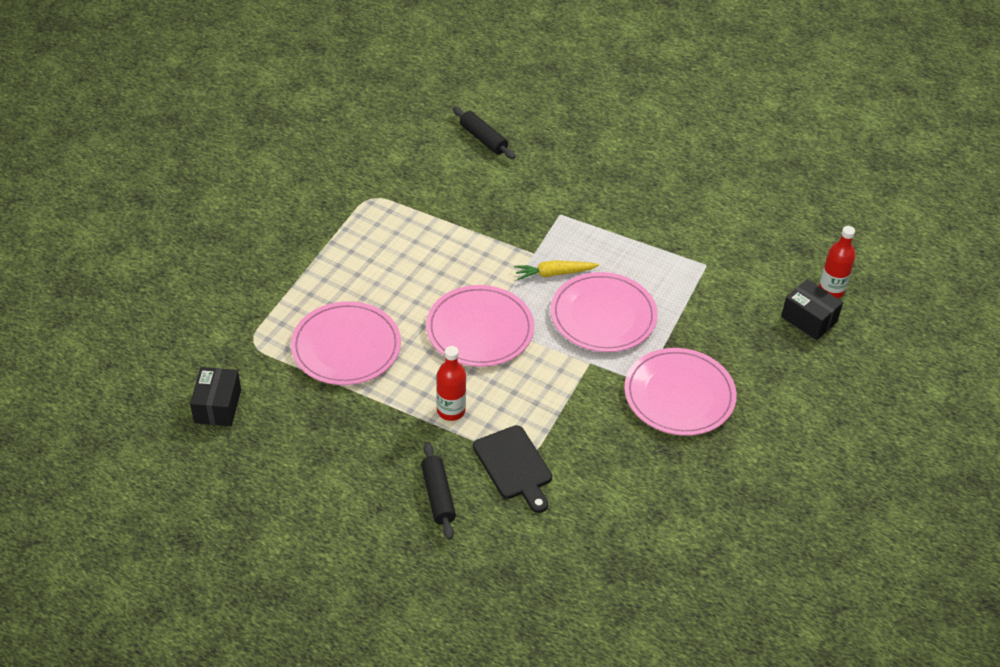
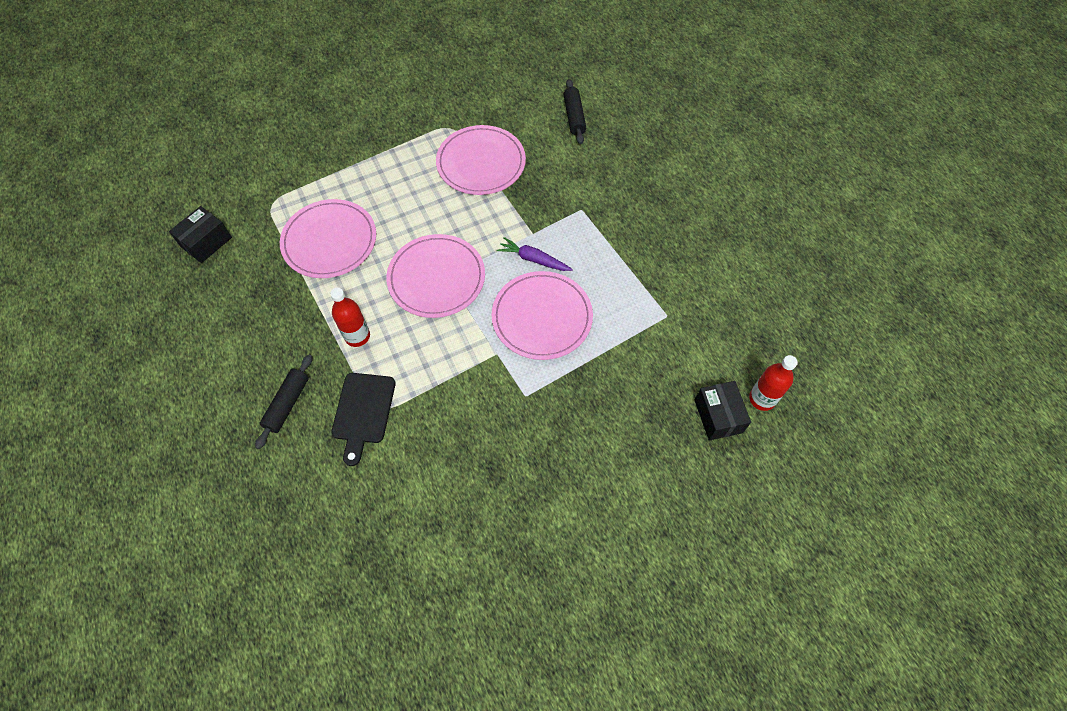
camera: 35 degrees right, 15 degrees up
yellow carrot [514,260,599,280] -> purple carrot [497,237,573,271]
pink plate [624,348,737,436] -> pink plate moved to [436,125,526,195]

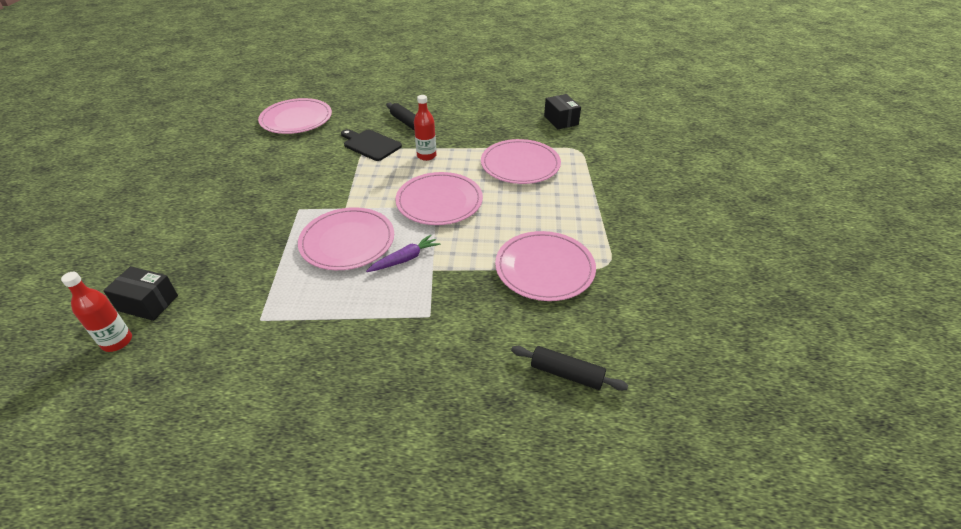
camera: 120 degrees right, 20 degrees down
none -> pink plate [258,98,332,134]

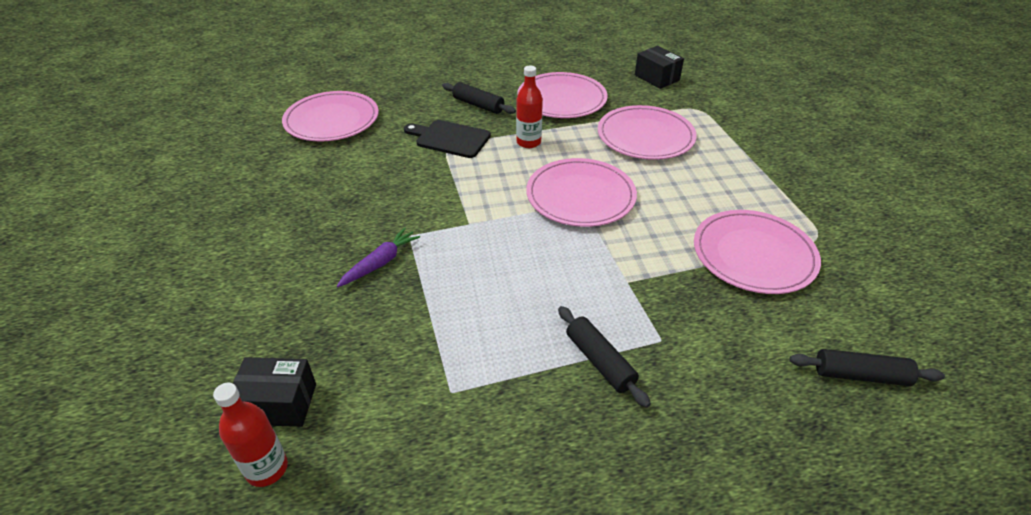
camera: 15 degrees left, 0 degrees up
pink plate [298,207,394,270] -> pink plate moved to [517,72,608,118]
purple carrot [366,235,440,272] -> purple carrot moved to [337,227,420,287]
none -> black rolling pin [558,306,651,408]

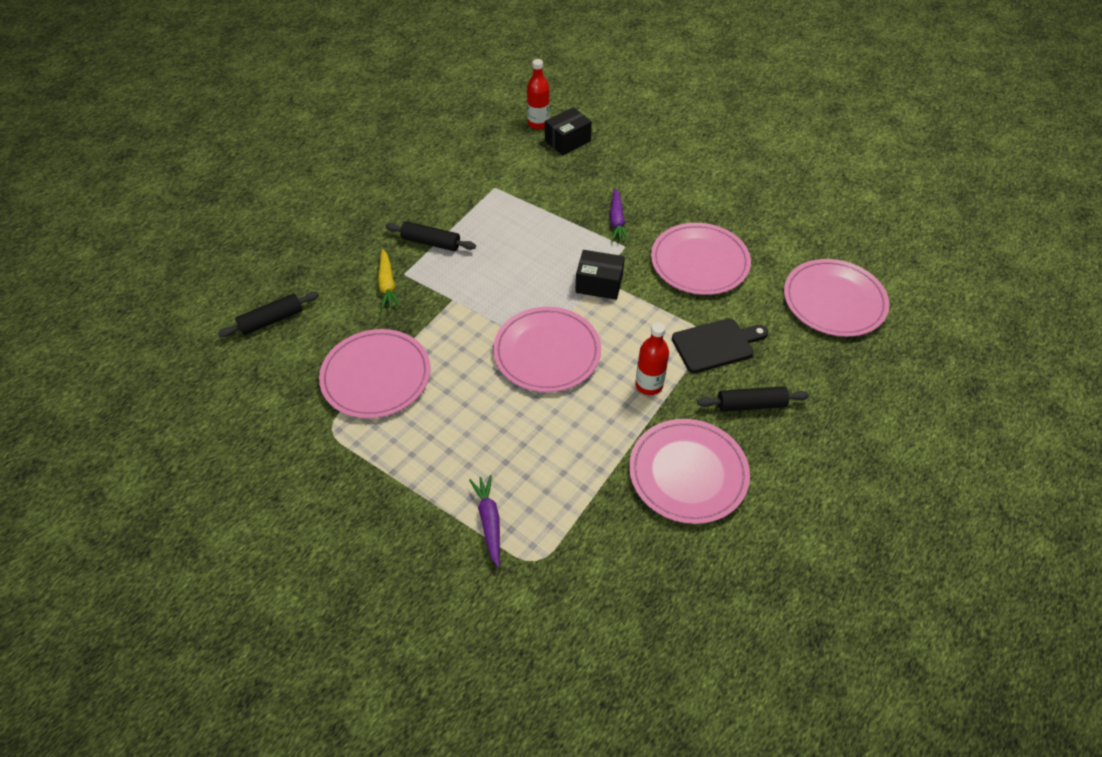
camera: 140 degrees right, 10 degrees up
pink plate [598,105,697,160] -> pink plate moved to [651,223,751,295]
black box [635,46,684,89] -> black box moved to [575,250,625,300]
none -> yellow carrot [378,249,401,310]
none -> purple carrot [469,475,500,567]

